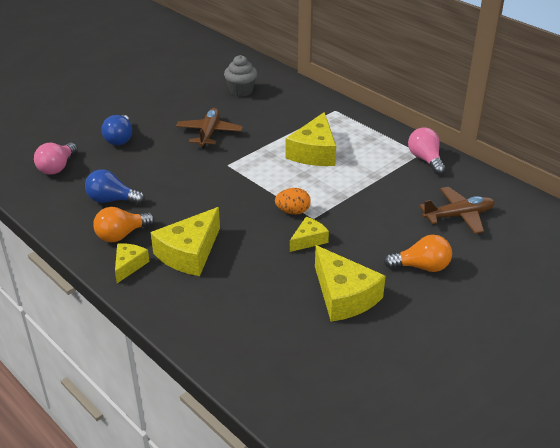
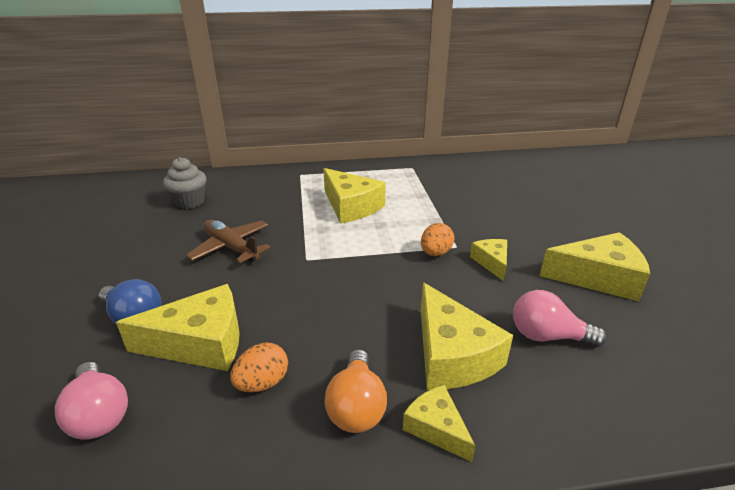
camera: 55 degrees left, 5 degrees down
blue light bulb [85,169,145,204] -> orange egg [230,342,288,392]
orange light bulb [384,235,452,272] -> none
pink light bulb [408,127,446,175] -> pink light bulb moved to [513,290,607,347]
brown plane [419,187,495,234] -> none
none -> yellow cheese [116,284,240,371]

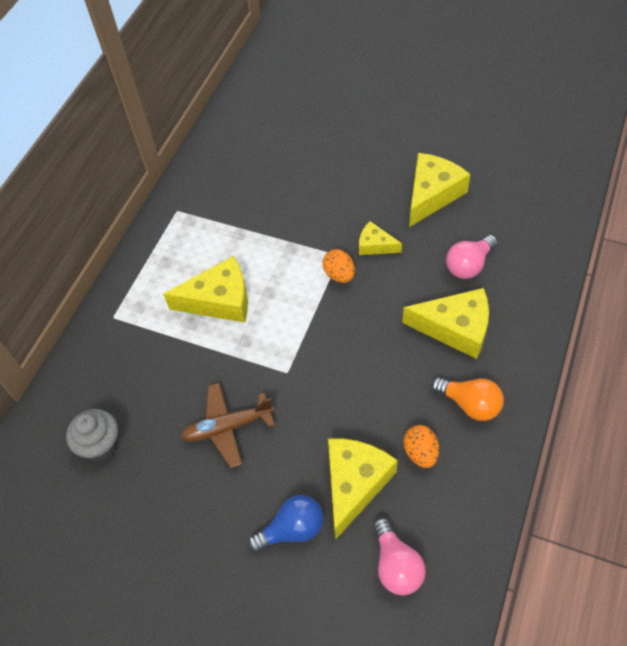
camera: 55 degrees left, 25 degrees up
pink light bulb [55,362,128,439] -> pink light bulb turned 75 degrees clockwise [373,518,426,595]
yellow cheese [403,385,475,462] -> none

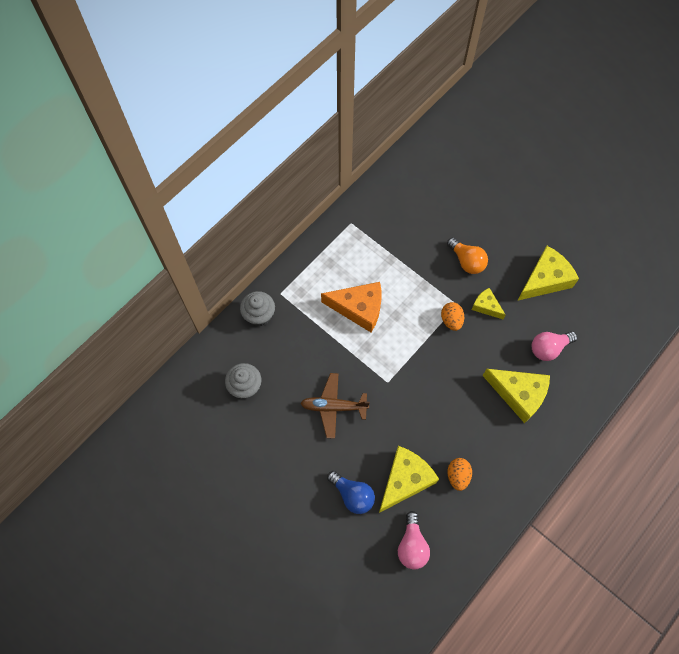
camera: 15 degrees right, 10 degrees up
yellow cheese [163,256,248,323] -> orange cheese [321,282,381,332]
blue light bulb [248,495,323,553] -> blue light bulb turned 45 degrees clockwise [327,471,375,514]
orange light bulb [431,377,504,421] -> orange light bulb moved to [447,237,488,274]
none -> grey cupcake [240,291,275,326]

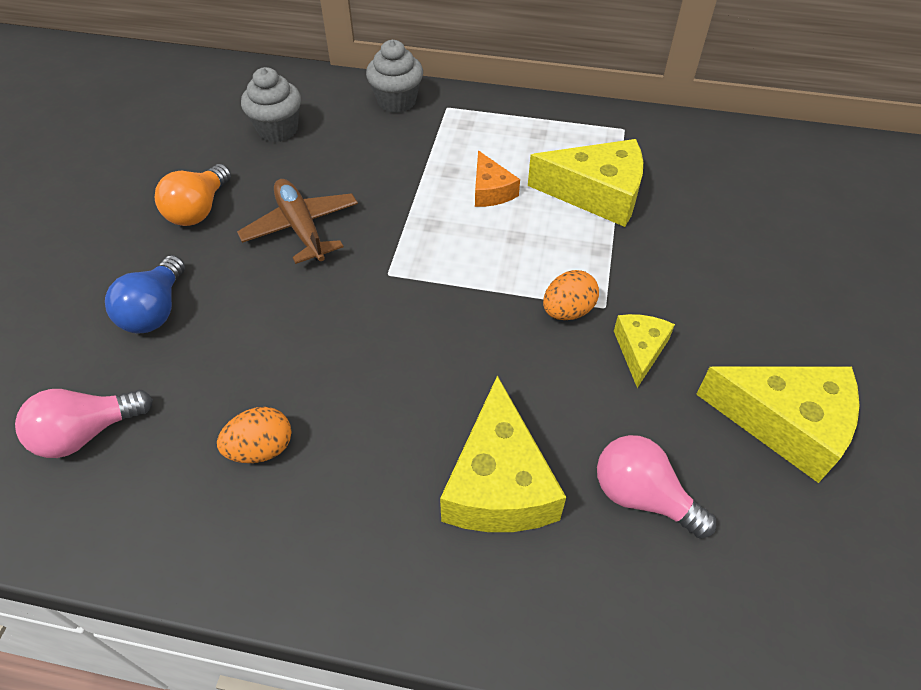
camera: 60 degrees right, 15 degrees down
orange cheese [321,282,381,332] -> orange cheese [475,151,520,207], size x0.55
yellow cheese [379,446,439,513] -> yellow cheese moved to [528,139,643,227]
orange light bulb [447,237,488,274] -> orange light bulb moved to [155,164,231,226]

